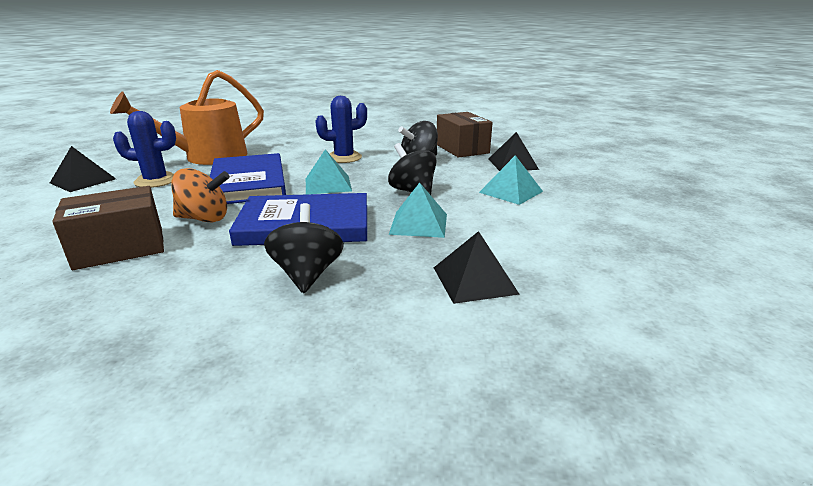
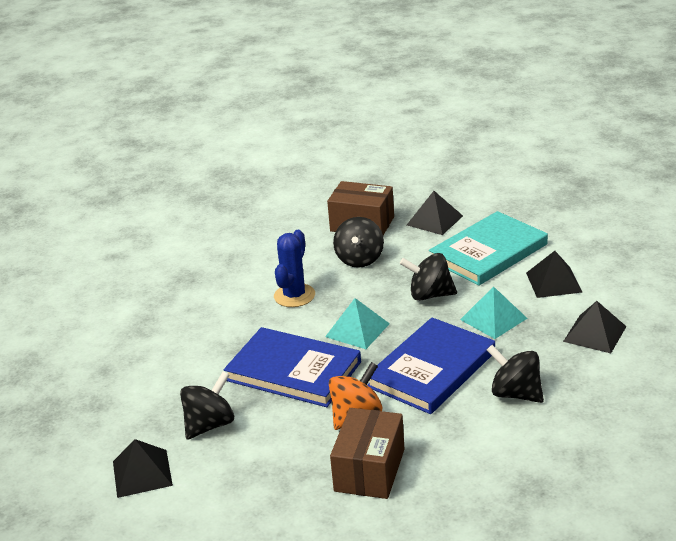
camera: 45 degrees left, 5 degrees up
orange watering can [110,70,264,165] -> none
blue cactus [113,111,176,188] -> black spinning top [180,371,234,440]
turquoise pyramid [479,155,543,205] -> turquoise book [429,211,548,286]
none -> black pyramid [526,251,582,298]

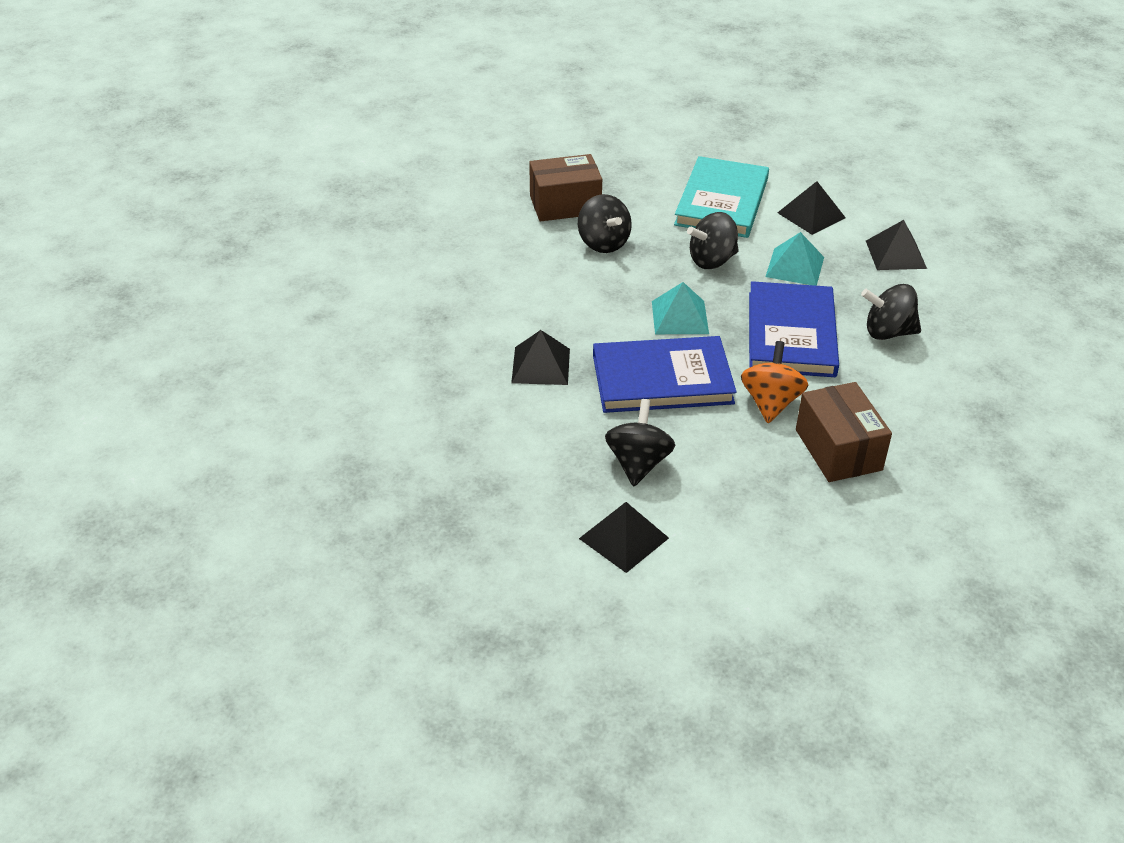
camera: 35 degrees left, 10 degrees up
blue cactus [274,230,315,307] -> none
black pyramid [407,191,463,235] -> black pyramid moved to [511,330,570,385]

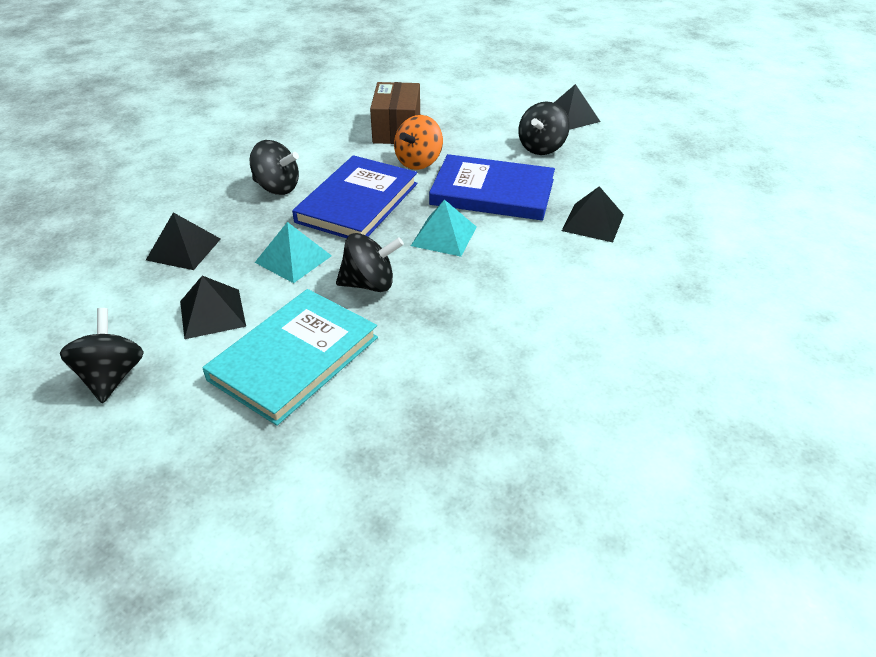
camera: 160 degrees left, 0 degrees up
brown box [529,154,602,221] -> none
black spinning top [578,194,632,253] -> black spinning top moved to [60,308,144,403]

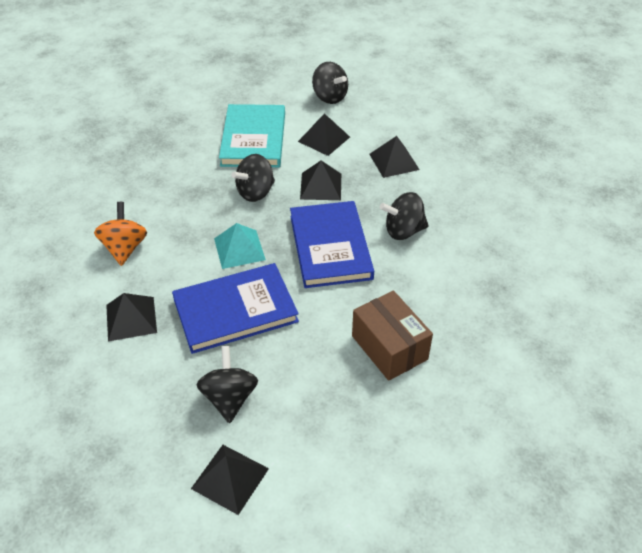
camera: 145 degrees right, 5 degrees up
turquoise pyramid [255,222,332,283] -> black pyramid [300,161,341,200]
orange spinning top [394,115,443,170] -> orange spinning top moved to [94,202,147,266]

